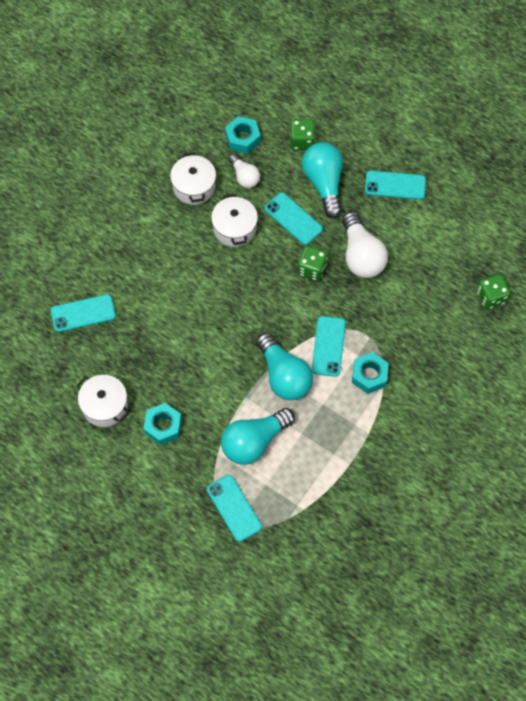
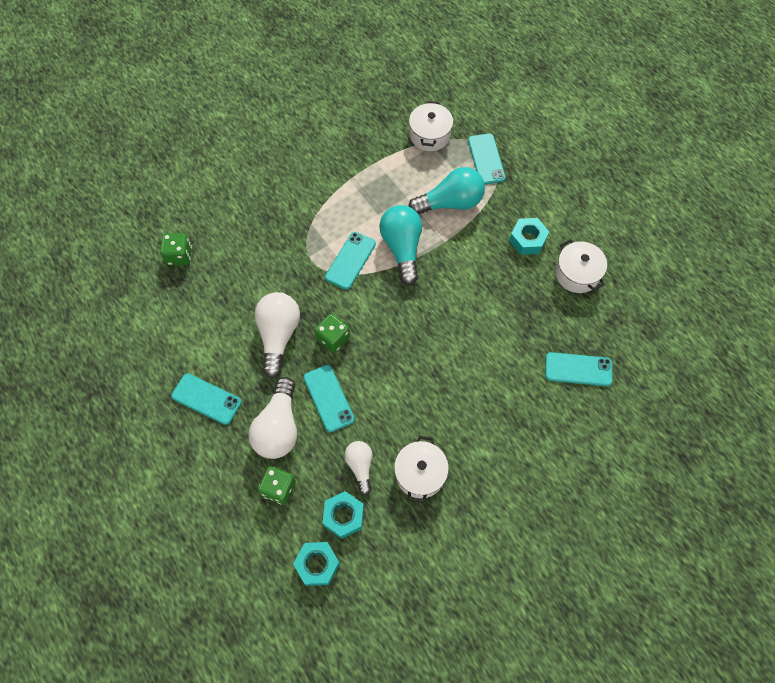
camera: 160 degrees left, 0 degrees up
white pot [211,194,258,247] -> white pot moved to [409,101,453,151]
turquoise light bulb [302,142,343,219] -> white light bulb [249,377,297,459]
turquoise nut [352,352,389,394] -> turquoise nut moved to [293,542,340,586]

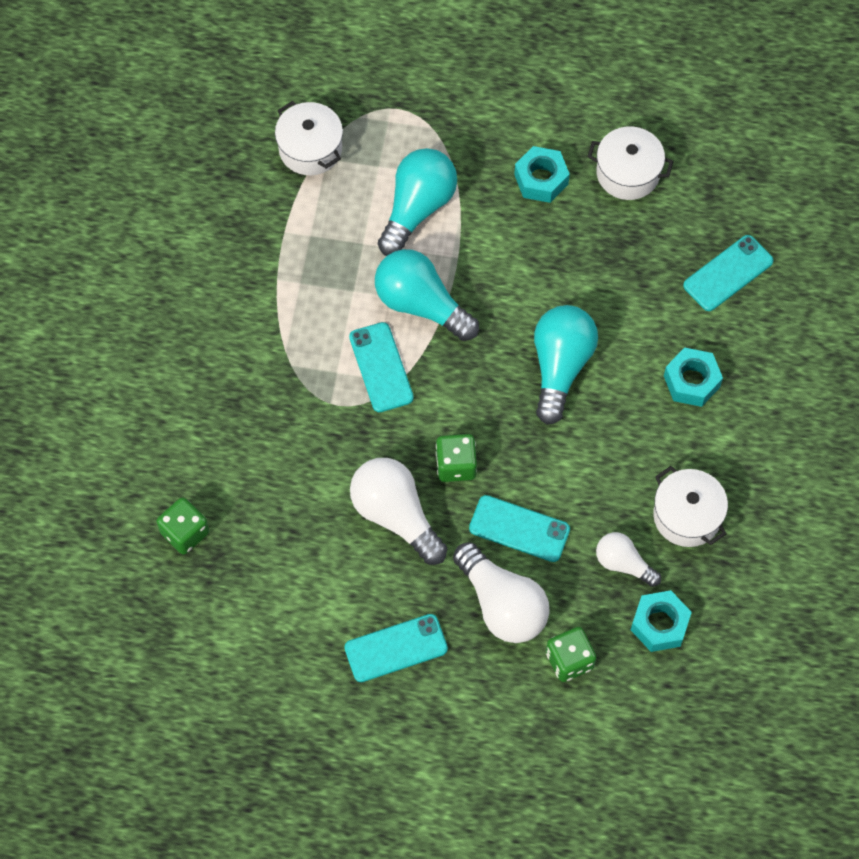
camera: 45 degrees left, 0 degrees up
turquoise nut [293,542,340,586] -> turquoise nut moved to [664,347,723,407]
turquoise phone [468,133,506,184] -> none
none -> turquoise light bulb [534,305,598,425]

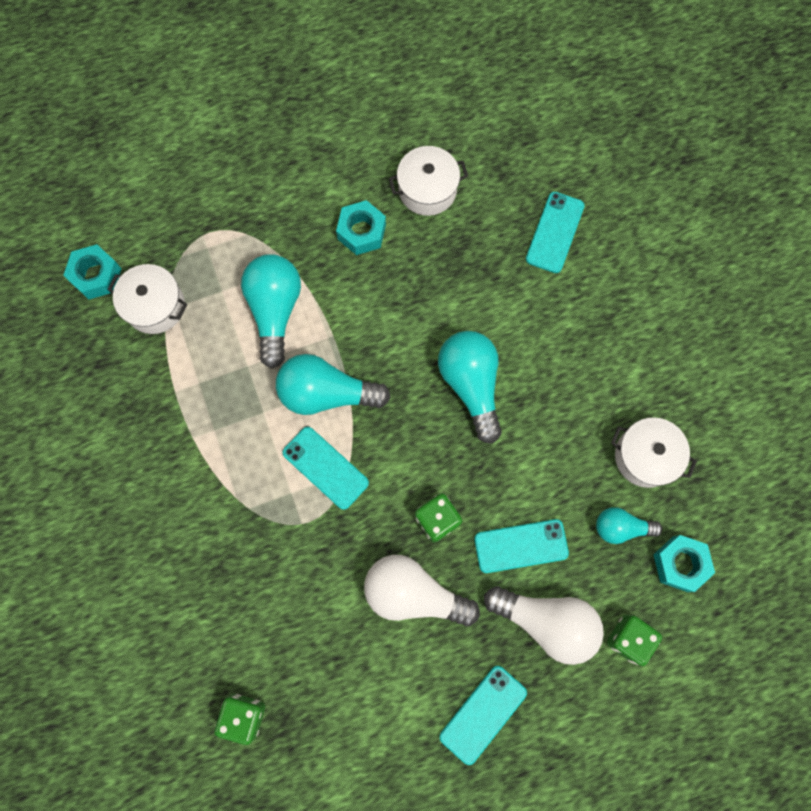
camera: 30 degrees left, 10 degrees up
white light bulb [596,532,661,587] -> turquoise light bulb [596,507,662,544]
turquoise nut [664,347,723,407] -> turquoise nut moved to [63,244,122,299]

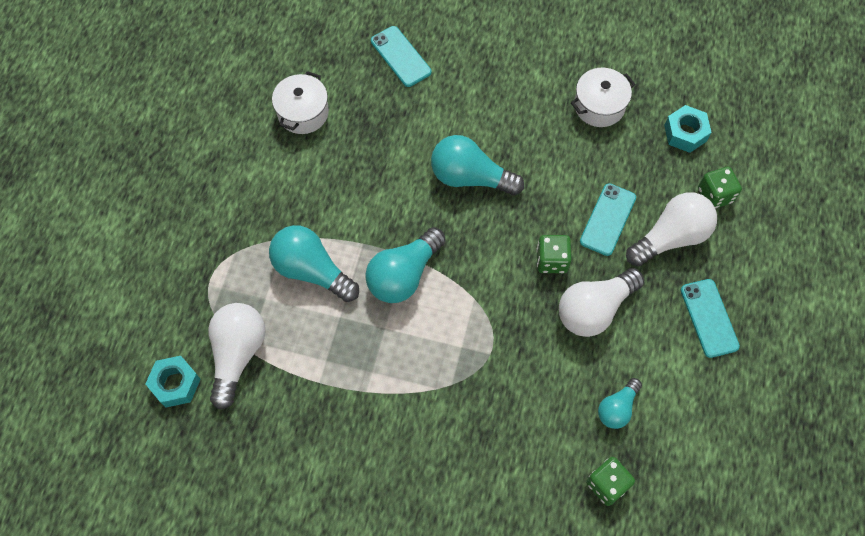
camera: 55 degrees left, 10 degrees down
white pot [107,264,188,334] -> white light bulb [209,303,266,410]
turquoise phone [282,427,369,510] -> none
turquoise nut [336,200,386,255] -> none
turquoise light bulb [596,507,662,544] -> turquoise light bulb moved to [598,378,642,429]

